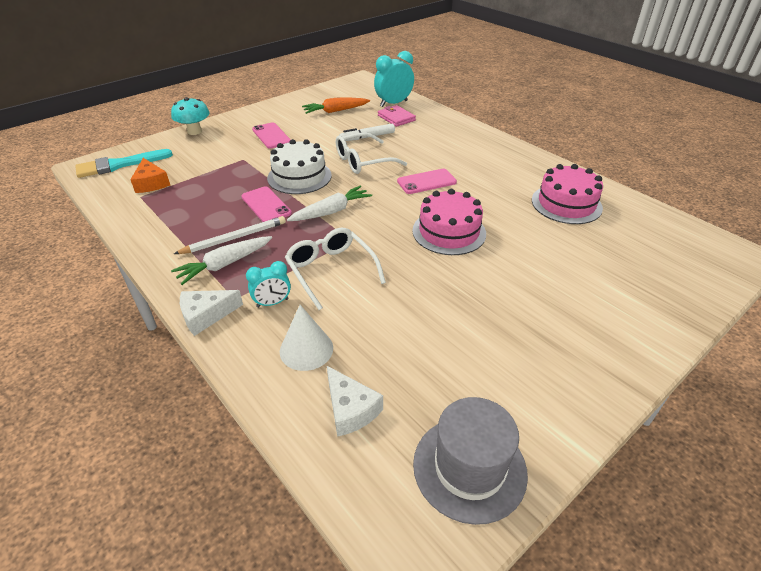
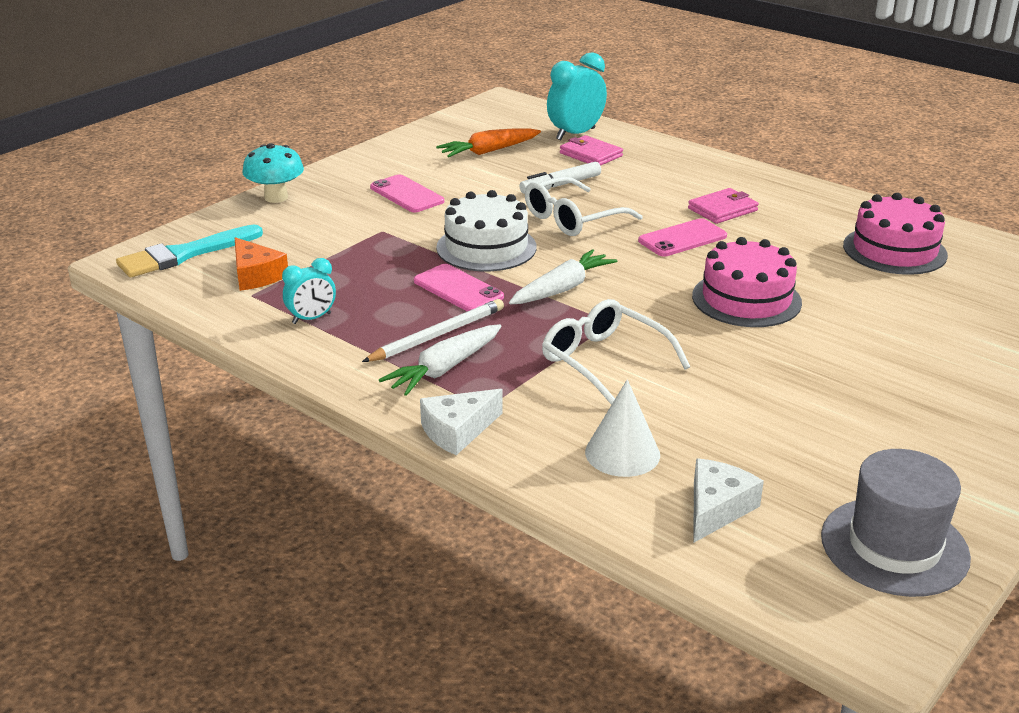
camera: 10 degrees left, 10 degrees down
turquoise clock [246,261,291,307] -> turquoise clock moved to [282,258,336,324]
white cheese [327,366,383,437] -> white cheese turned 105 degrees counterclockwise [694,458,764,542]
none -> pink wallet [688,188,759,224]

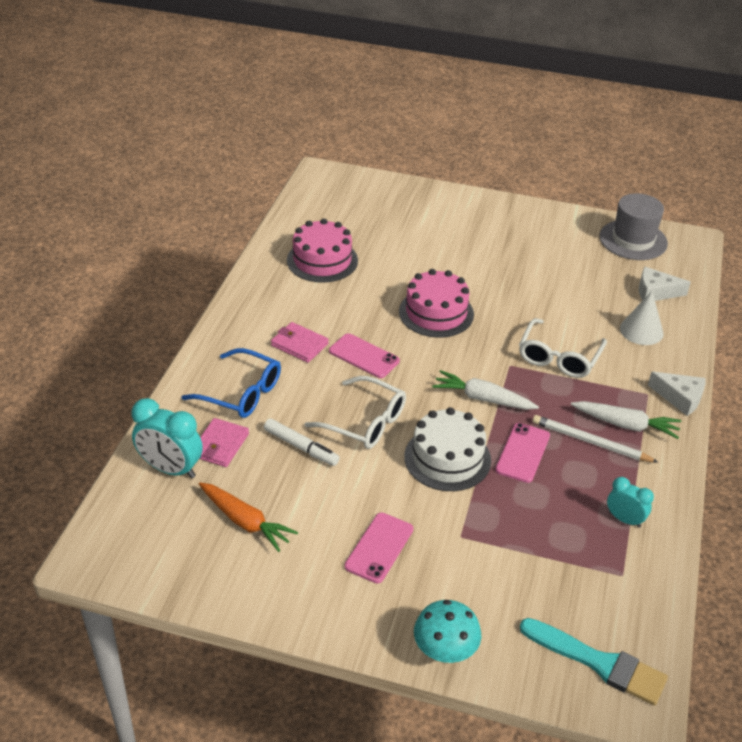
camera: 115 degrees left, 10 degrees up
orange cheese [235,237,288,291] -> none
none -> blue glasses [181,348,281,418]

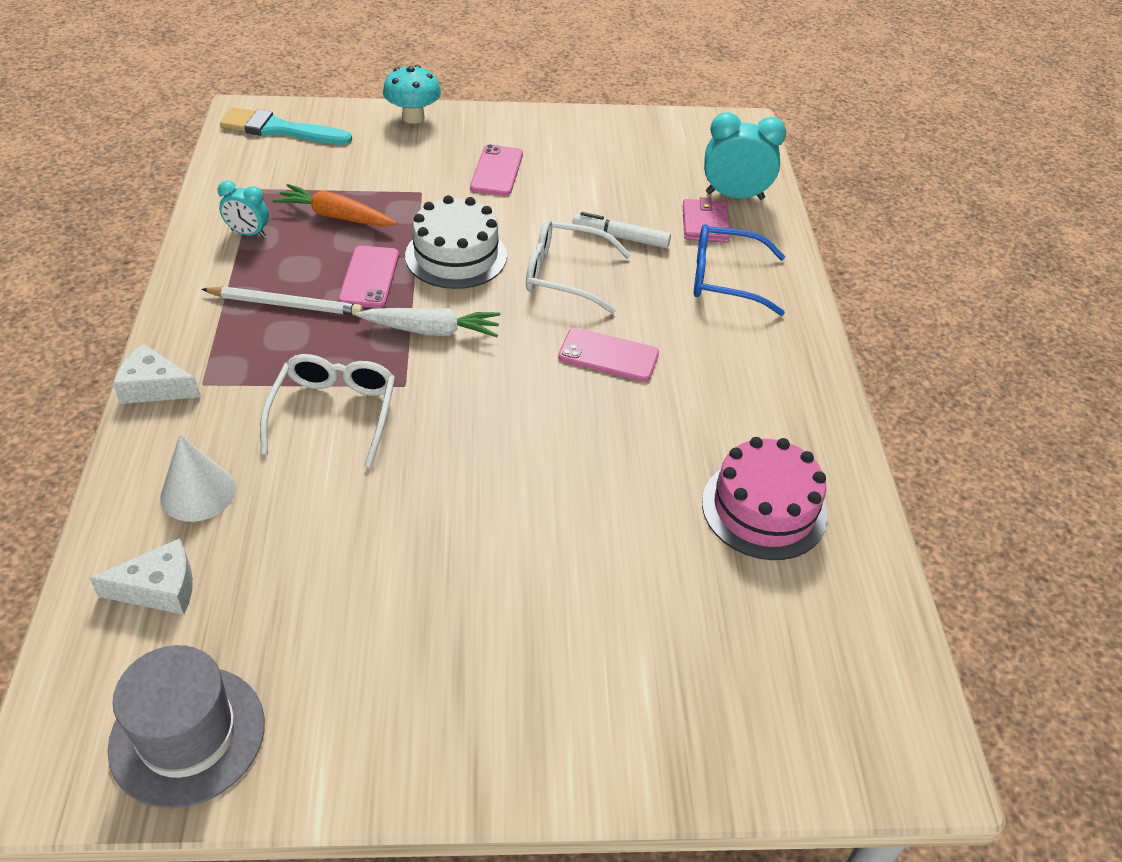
camera: 160 degrees right, 5 degrees up
orange carrot [199,482,298,552] -> orange carrot moved to [273,184,397,226]
pink wallet [271,322,329,363] -> none
pink cake [399,269,474,338] -> none
white carrot [571,401,681,439] -> none

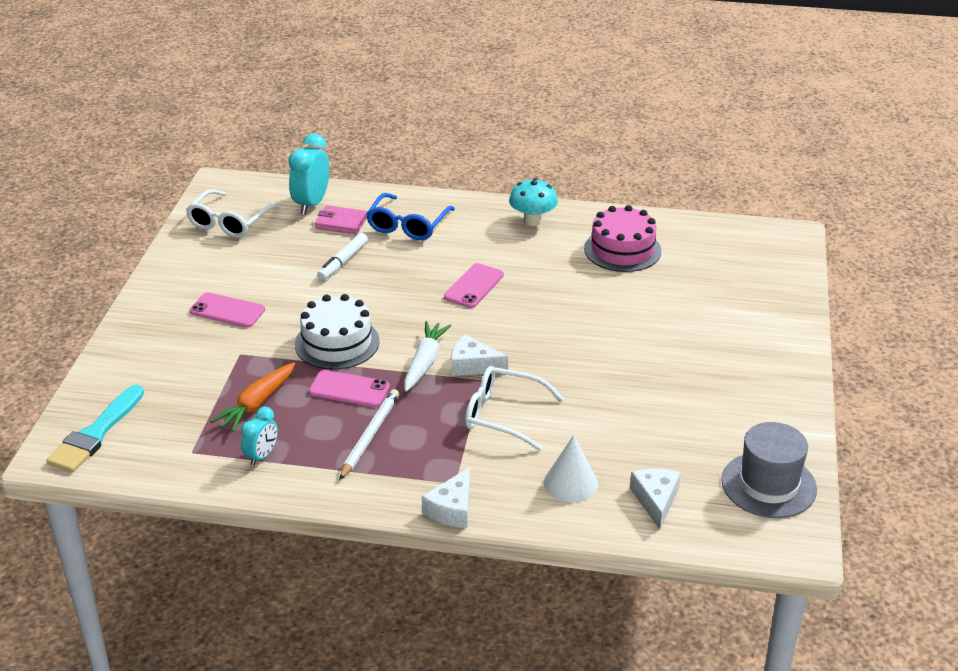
camera: 75 degrees left, 10 degrees down
turquoise mushroom [383,65,441,124] -> turquoise mushroom moved to [509,178,558,226]
white glasses [526,219,631,314] -> white glasses moved to [186,189,280,238]
none -> white cheese [451,335,508,376]

